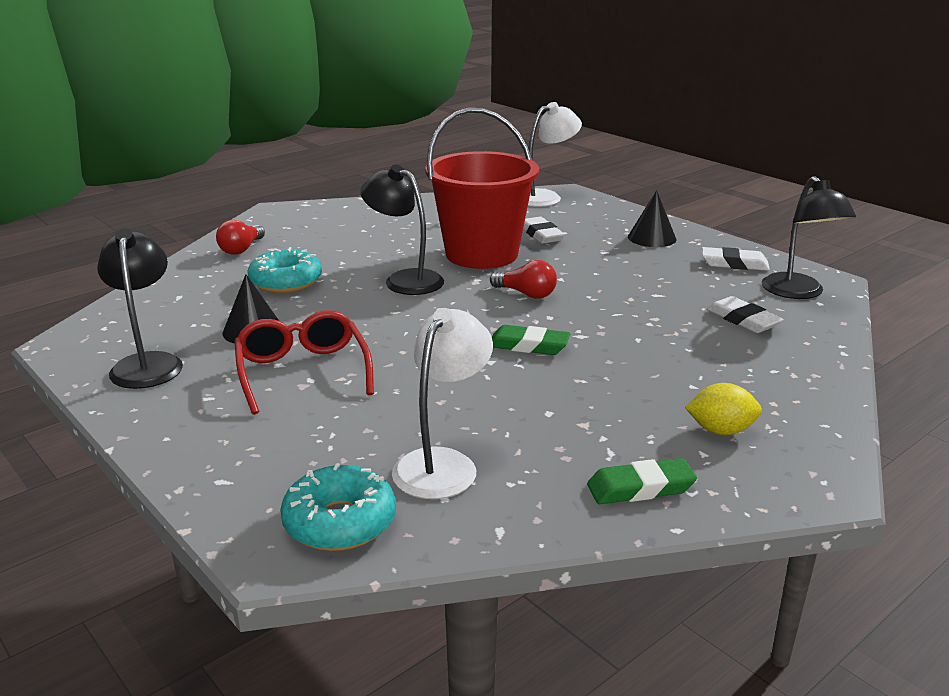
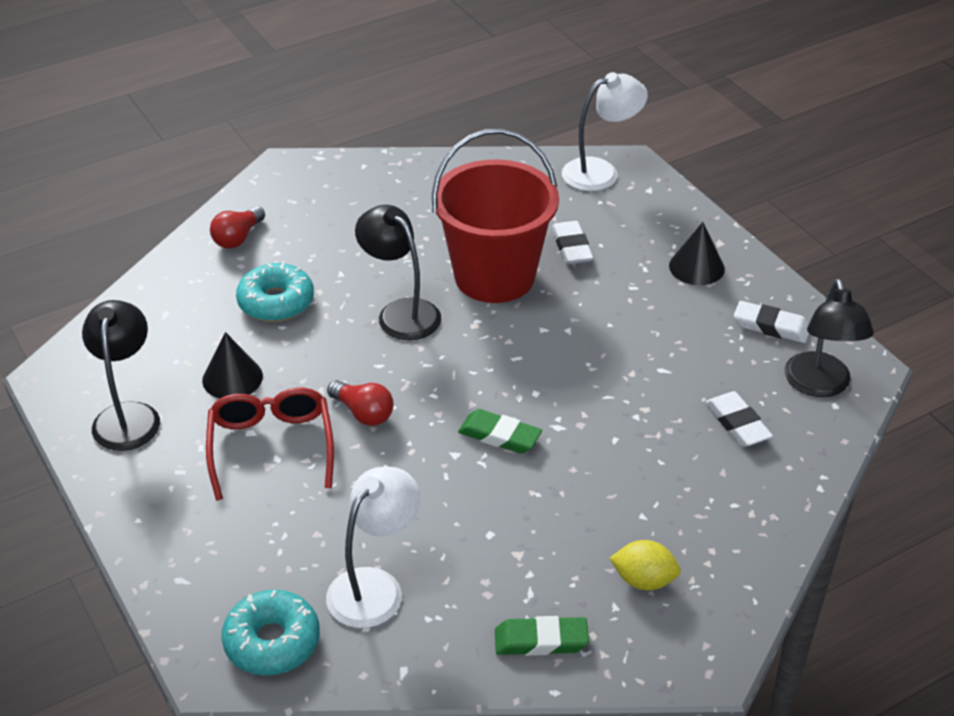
camera: 10 degrees right, 15 degrees up
red light bulb [490,260,557,299] -> red light bulb moved to [327,380,394,426]

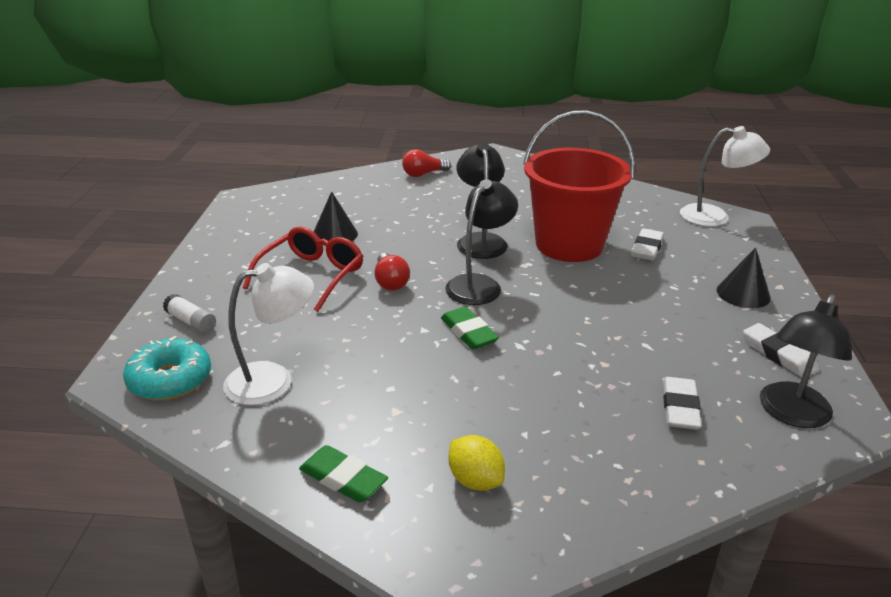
camera: 35 degrees right, 10 degrees down
black lamp [82,300,160,451] -> black lamp moved to [445,179,518,305]
turquoise donut [236,262,314,322] -> none
none -> white glue stick [163,294,216,333]

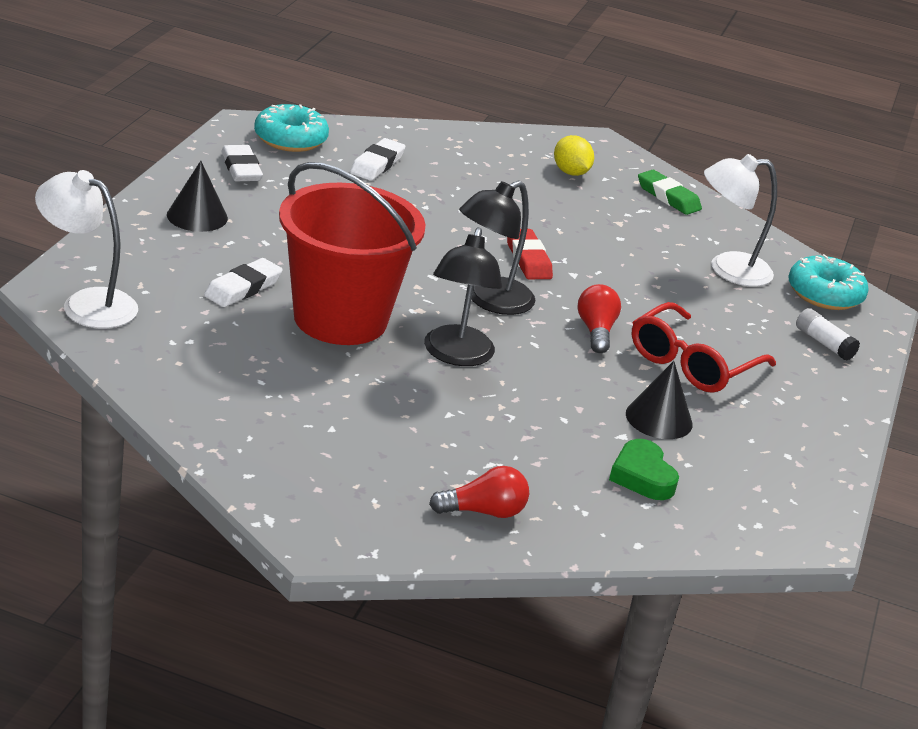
camera: 170 degrees left, 0 degrees up
green eraser [441,307,499,349] -> red eraser [507,229,553,279]
black lamp [760,294,852,428] -> turquoise donut [254,104,329,152]
none -> green heart [609,439,679,500]

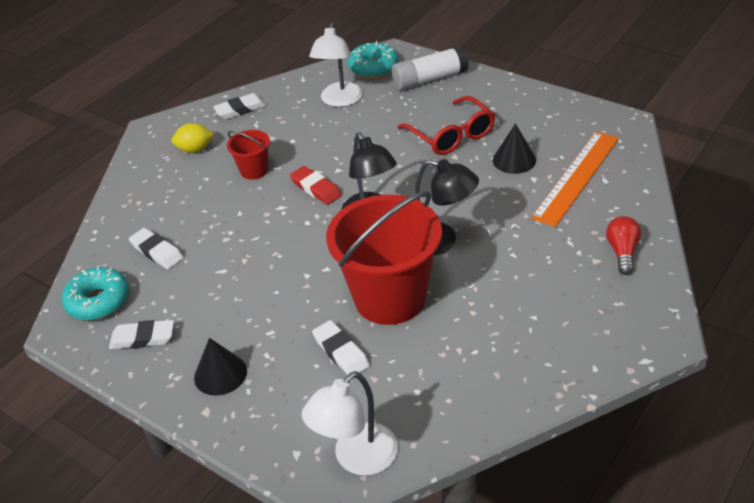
camera: 65 degrees left, 10 degrees up
red eraser [507,229,553,279] -> red eraser turned 45 degrees clockwise [290,166,342,205]
red light bulb [577,284,621,353] -> none
green heart [609,439,679,500] -> orange ruler [531,131,619,227]
green eraser [638,170,702,215] -> white eraser [213,93,267,119]
white glue stick [796,308,860,361] -> white glue stick [392,46,469,90], size x1.79
none -> red bucket [227,130,270,180]

